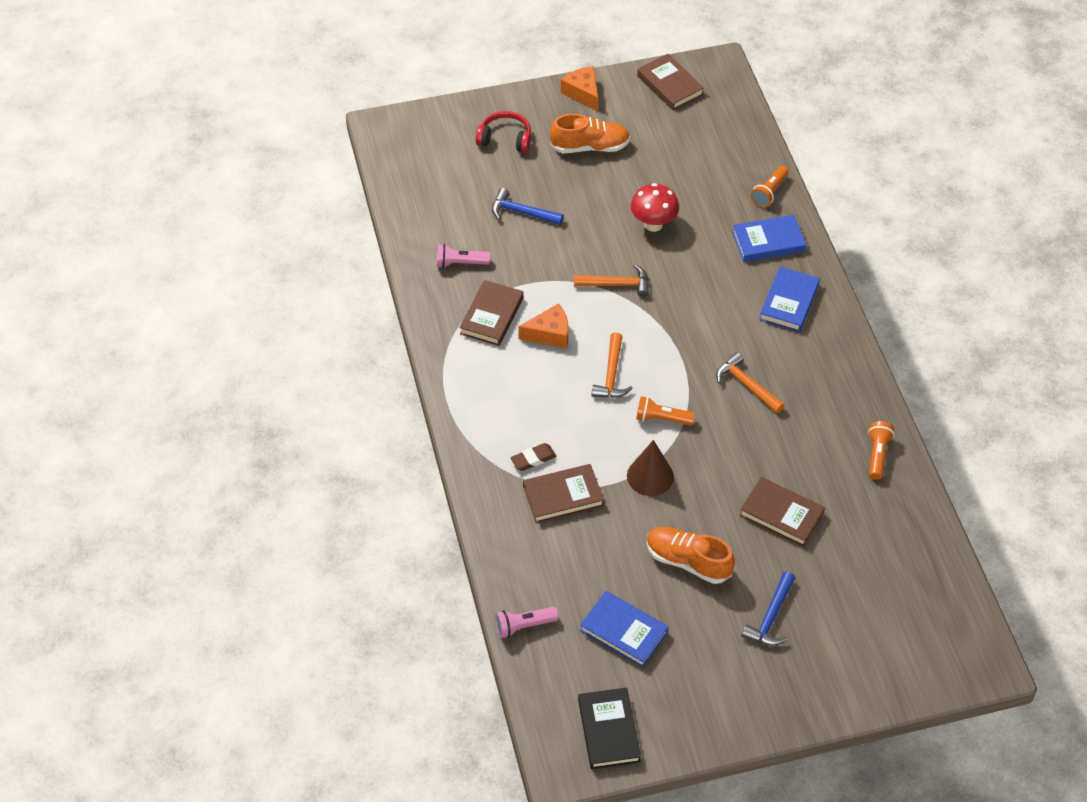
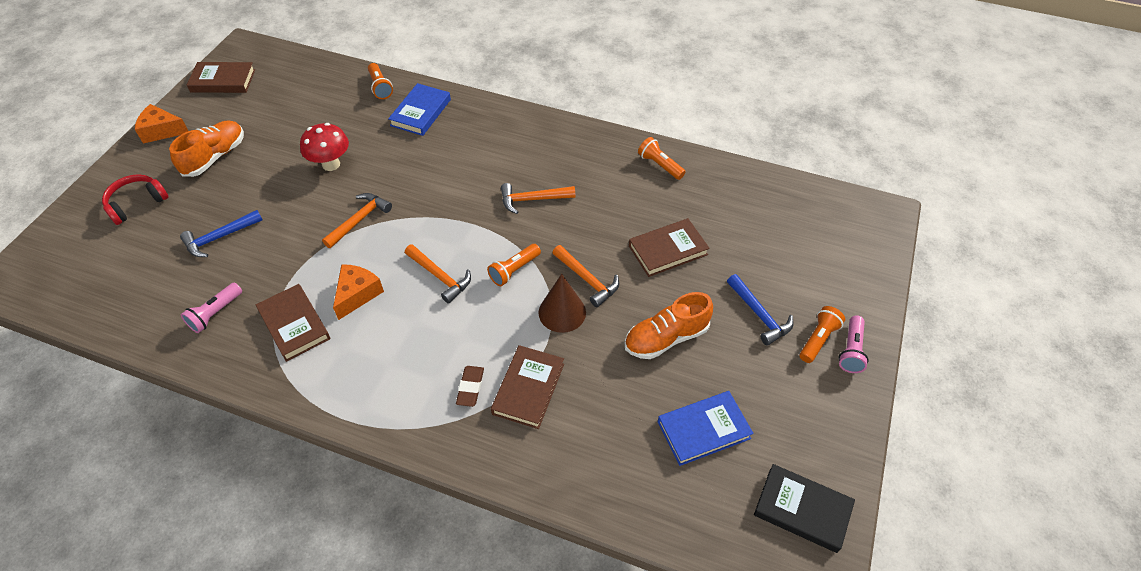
camera: 55 degrees left, 0 degrees up
pink flashlight [495,607,558,638] -> pink flashlight moved to [838,315,869,373]
blue book [759,267,820,332] -> none
none -> orange hammer [553,245,619,307]
none -> orange flashlight [800,306,845,363]

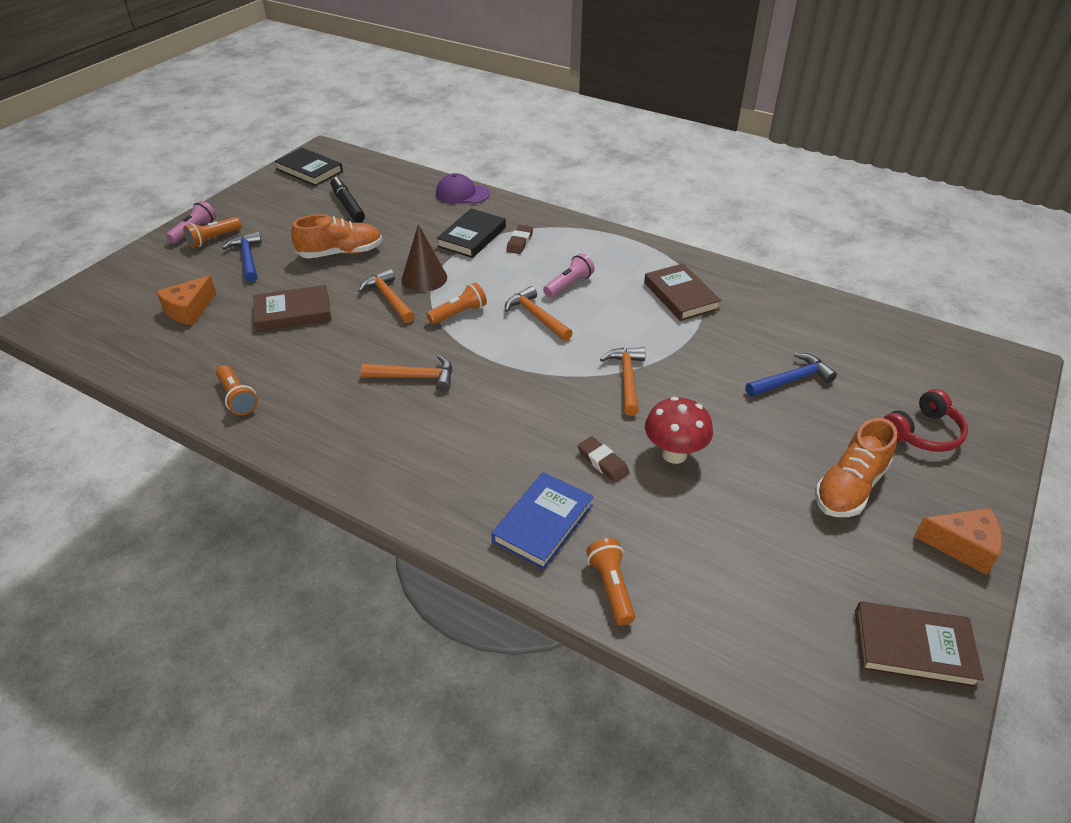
camera: 170 degrees left, 10 degrees down
pink flashlight [181,283,242,333] -> pink flashlight moved to [543,253,595,297]
orange hammer [322,193,392,248] -> orange hammer turned 135 degrees clockwise [600,347,646,416]
orange cheese [333,264,384,320] -> orange cheese moved to [156,275,217,325]
brown book [491,345,564,429] -> black book [437,209,506,258]
blue book [658,391,754,466] -> black marker [331,177,365,223]
none -> purple cap [436,173,490,203]
none -> brown eraser [578,436,630,483]

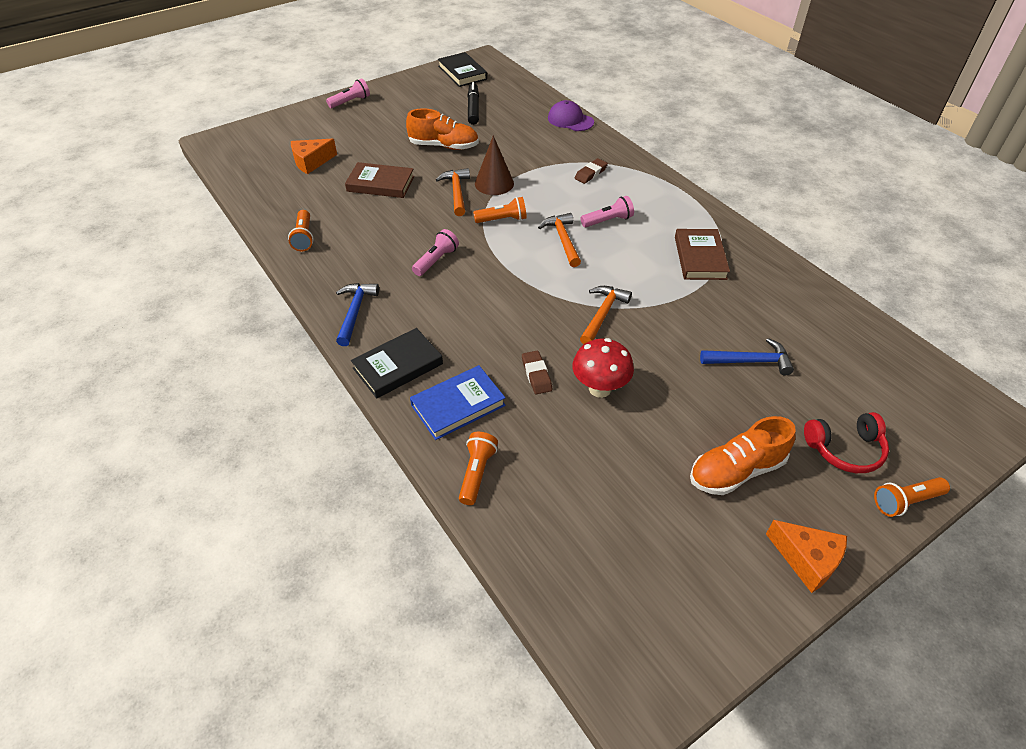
camera: 25 degrees right, 5 degrees up
orange flashlight [183,217,241,248] -> orange flashlight moved to [874,477,950,517]
blue hammer [222,232,262,283] -> blue hammer moved to [336,283,379,346]
orange hammer [360,355,452,391] -> pink flashlight [412,229,459,276]
black book [437,209,506,258] -> black book moved to [351,328,443,398]
brown book [855,601,984,689] -> none

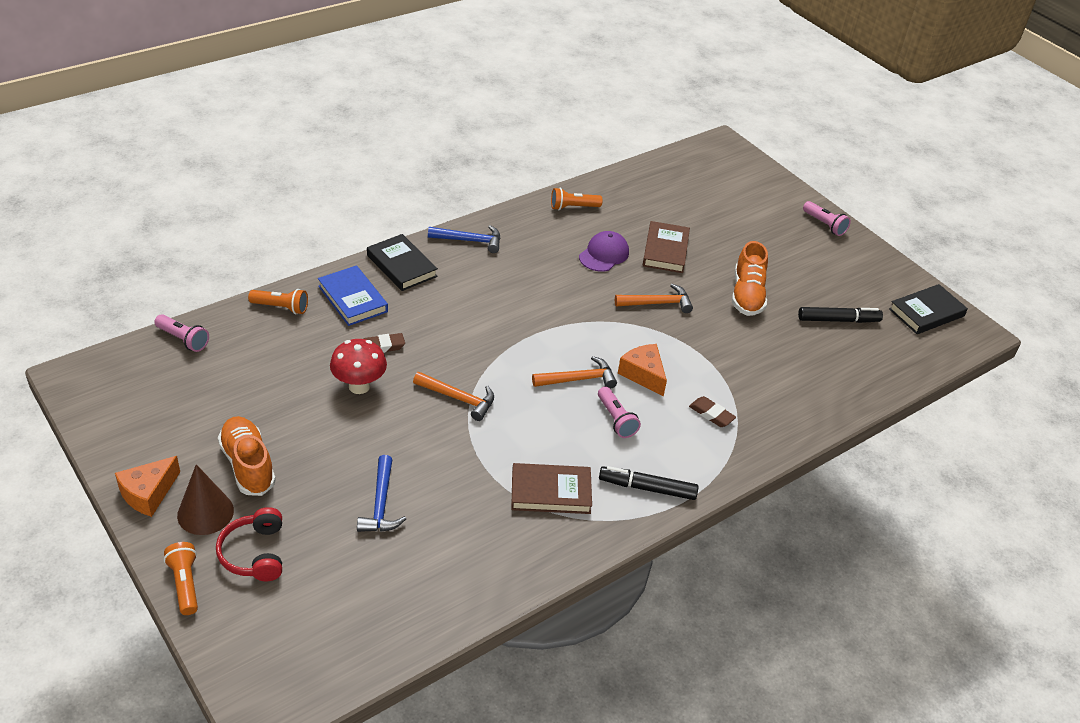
camera: 85 degrees right, 5 degrees down
orange cheese [291,138,337,174] -> orange cheese moved to [618,344,667,396]
pink flashlight [412,229,459,276] -> pink flashlight moved to [154,314,209,352]
orange flashlight [473,197,527,223] -> none
brown cone [475,135,514,195] -> brown cone moved to [177,464,234,535]
purple cap [548,100,594,131] -> purple cap moved to [579,231,629,272]
none -> black marker [599,466,699,500]

